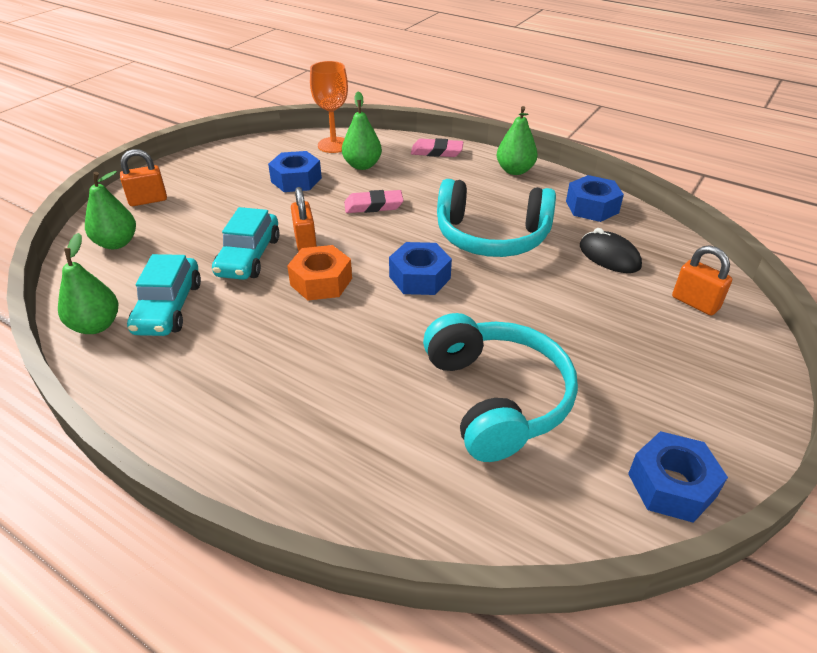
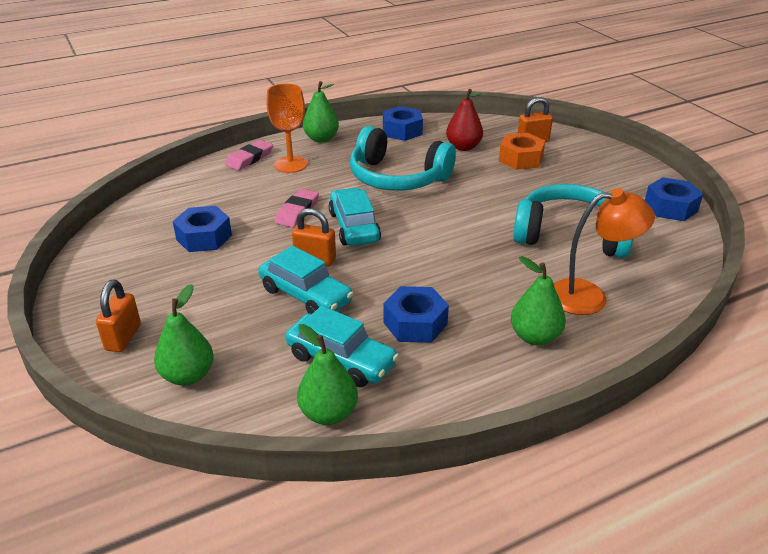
camera: 60 degrees left, 5 degrees down
orange nut [287,245,352,301] -> orange nut moved to [499,133,545,170]
orange goblet [310,61,348,153] -> orange goblet moved to [267,84,307,173]
green pear [342,91,382,170] -> green pear moved to [511,256,566,345]
blue nut [389,242,452,295] -> blue nut moved to [383,286,449,343]
turquoise headphones [437,179,556,257] -> turquoise headphones turned 75 degrees clockwise [350,126,456,191]
black mouse [580,228,642,273] -> red pear [446,89,483,151]
none -> turquoise car [329,188,381,246]
none -> orange lamp [554,188,655,315]

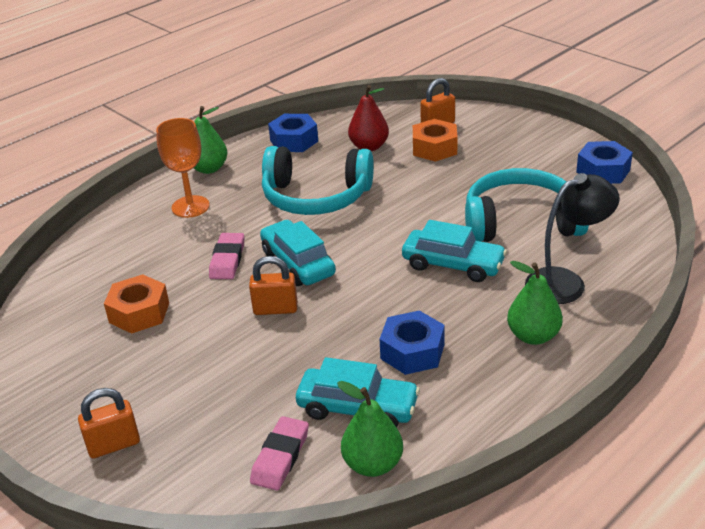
camera: 15 degrees left, 0 degrees up
orange padlock [96,280,141,352] -> orange padlock turned 75 degrees clockwise [78,388,140,458]
green pear [154,284,214,386] -> none
blue nut [172,206,232,252] -> orange nut [104,274,169,334]
pink eraser [225,140,273,171] -> pink eraser moved to [250,416,309,491]
turquoise car [258,245,353,314] -> turquoise car moved to [402,220,507,282]
orange lamp [554,188,655,315] -> black lamp [525,173,620,304]

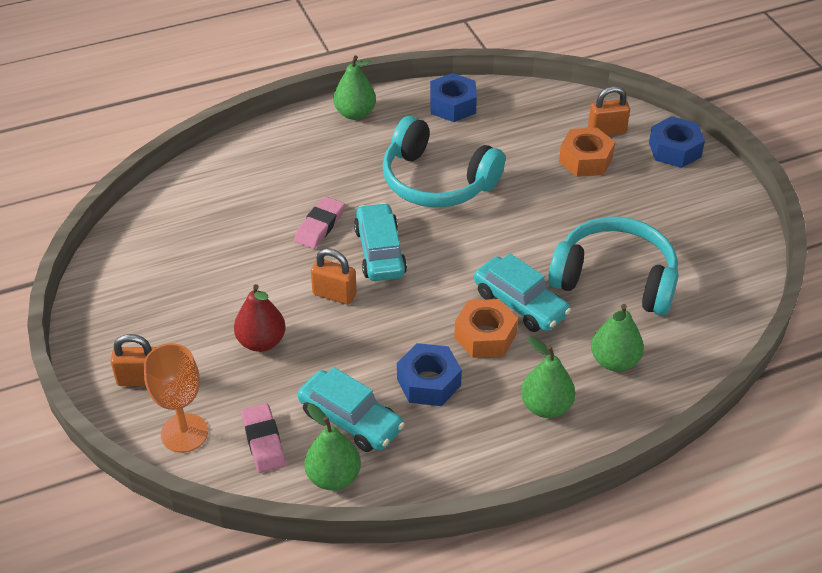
camera: 20 degrees right, 10 degrees up
orange nut [104,274,169,334] -> orange nut moved to [454,299,518,358]
orange goblet [156,118,210,218] -> orange goblet moved to [144,343,208,453]
pink eraser [250,416,309,491] -> pink eraser turned 60 degrees counterclockwise [241,403,286,473]
red pear [348,85,389,151] -> red pear moved to [234,284,286,352]
black lamp [525,173,620,304] -> green pear [591,304,644,371]
blue nut [576,141,633,184] -> blue nut moved to [649,116,705,168]

